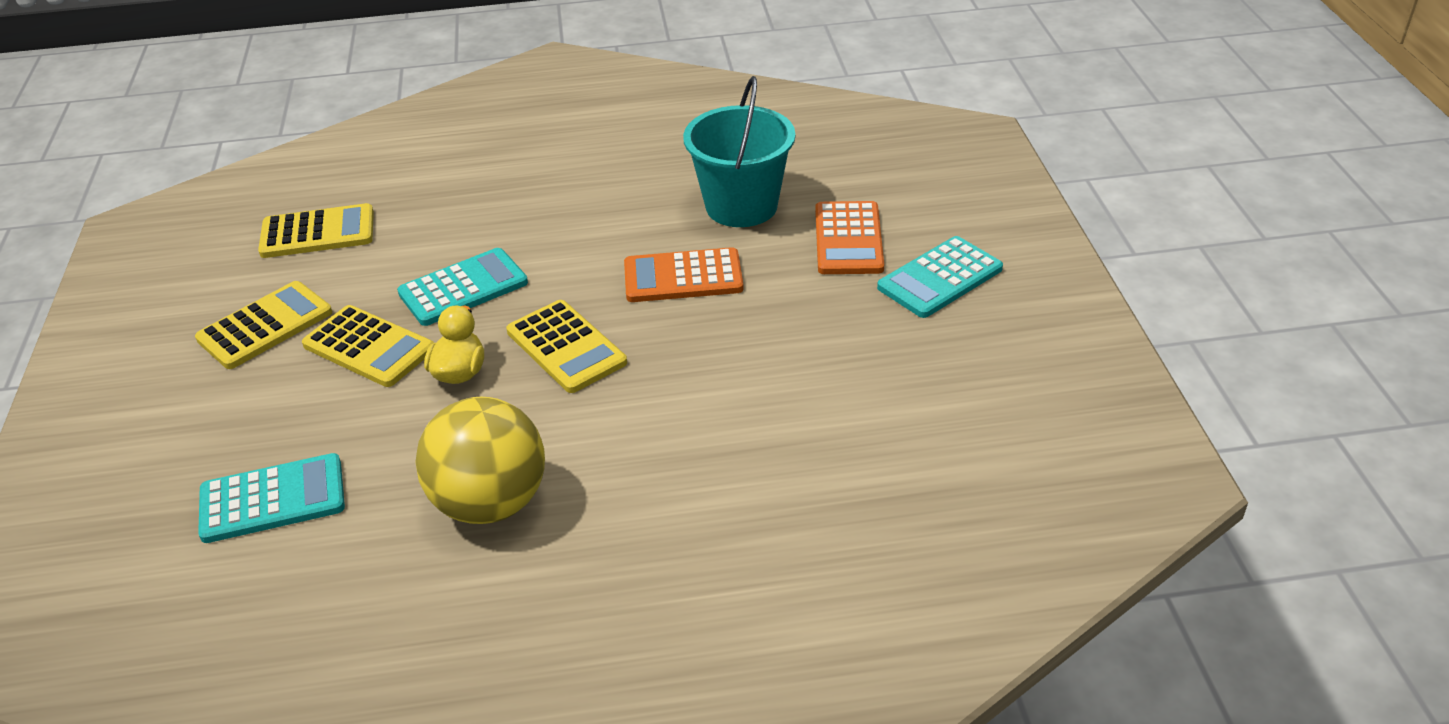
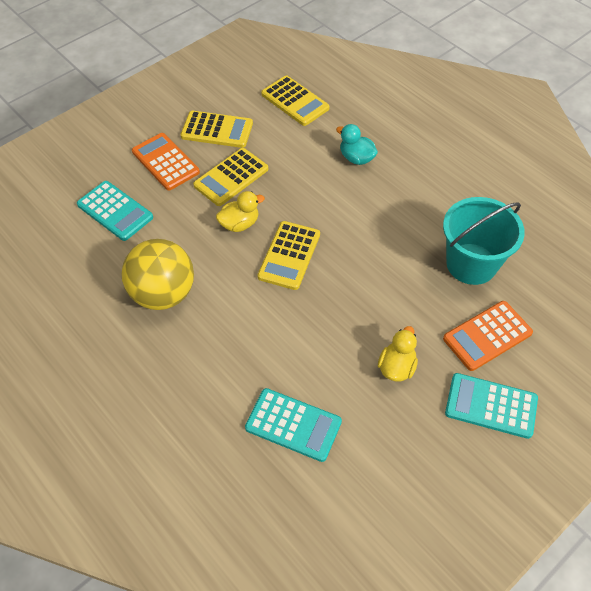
camera: 55 degrees right, 15 degrees up
yellow calculator [302,305,434,387] -> yellow calculator turned 45 degrees clockwise [193,148,268,206]
turquoise calculator [397,248,528,326] -> turquoise calculator moved to [245,388,342,462]
orange calculator [624,247,744,302] -> orange calculator moved to [132,133,200,191]
none -> turquoise duck [336,124,378,165]
none -> yellow duck [378,326,418,382]

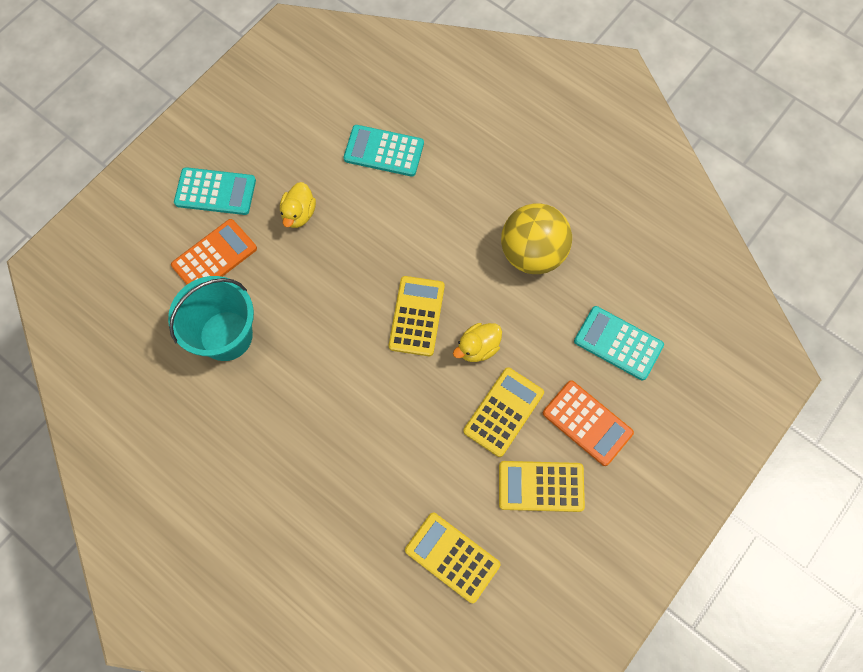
camera: 170 degrees right, 15 degrees up
turquoise duck [336,124,378,165] -> none

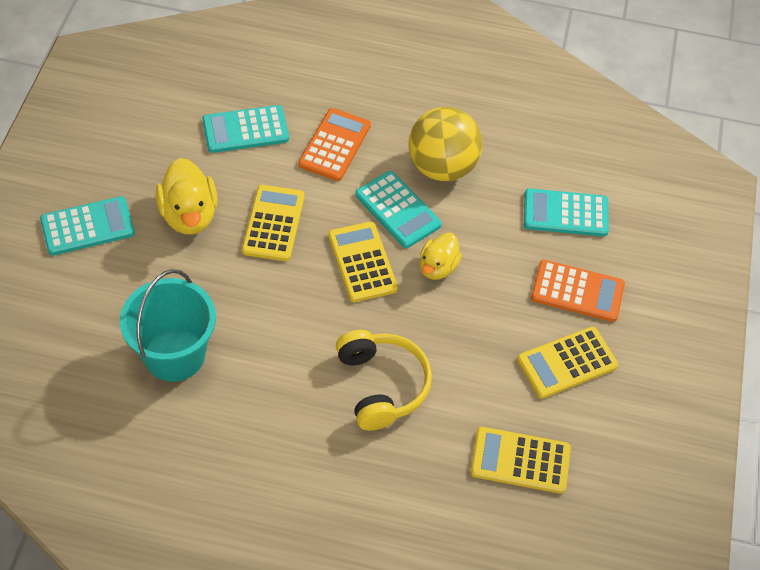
camera: 30 degrees left, 15 degrees down
orange calculator [171,219,257,284] -> orange calculator moved to [298,108,371,181]
yellow duck [280,182,316,228] -> yellow duck [156,158,218,234], size x1.55
yellow calculator [463,367,544,457] -> yellow calculator moved to [242,185,305,261]
none -> yellow headphones [336,330,432,431]
none -> turquoise calculator [355,171,442,248]

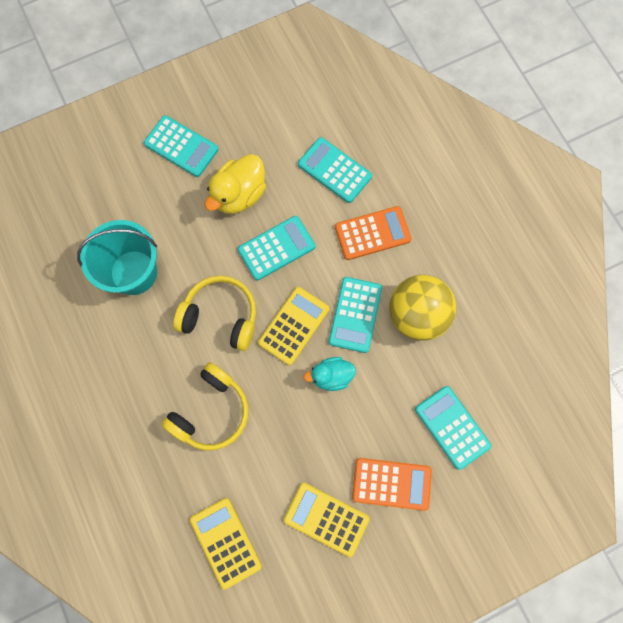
camera: 55 degrees right, 20 degrees up
yellow calculator [242,185,305,261] -> turquoise calculator [238,216,315,280]
yellow duck [420,233,462,280] -> turquoise duck [303,357,356,391]
orange calculator [531,259,625,322] -> orange calculator turned 60 degrees counterclockwise [352,458,432,511]
none -> yellow headphones [173,276,256,351]

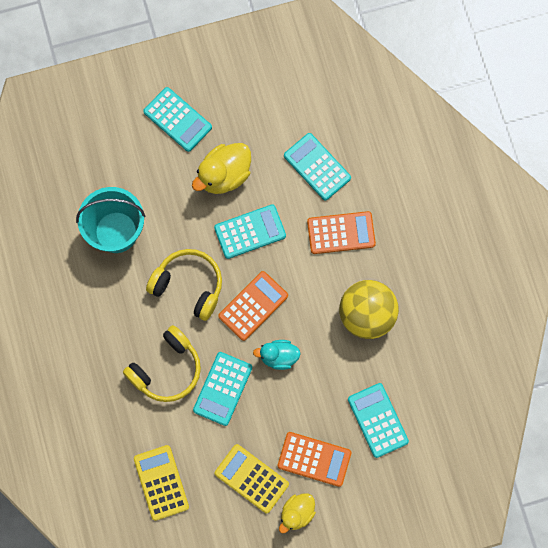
camera: 10 degrees right, 0 degrees up
yellow calculator [258,287,330,365] -> orange calculator [218,271,288,341]
turquoise calculator [329,277,382,353] -> turquoise calculator moved to [193,352,252,426]
none -> yellow duck [279,493,316,534]

